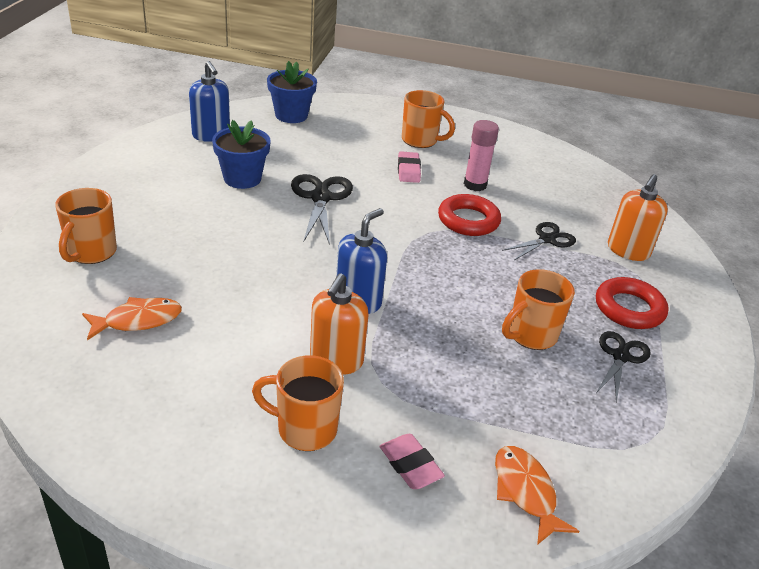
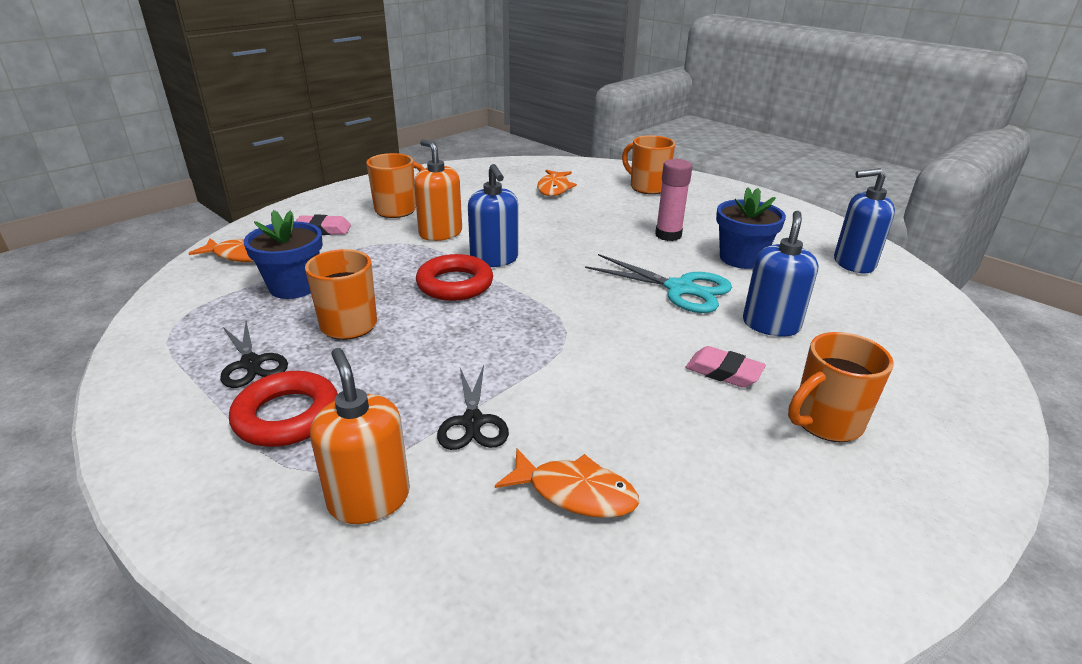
camera: 125 degrees right, 5 degrees down
blue flower pot [267,61,317,123] -> blue flower pot moved to [244,210,323,299]
black scissors [291,174,353,245] -> turquoise scissors [585,254,732,313]
red ring [438,194,501,236] -> red ring moved to [416,254,493,301]
pink glue stick [464,120,499,191] -> pink glue stick moved to [655,159,692,241]
none -> orange fish [495,448,639,518]
none -> blue soap dispenser [743,211,818,337]

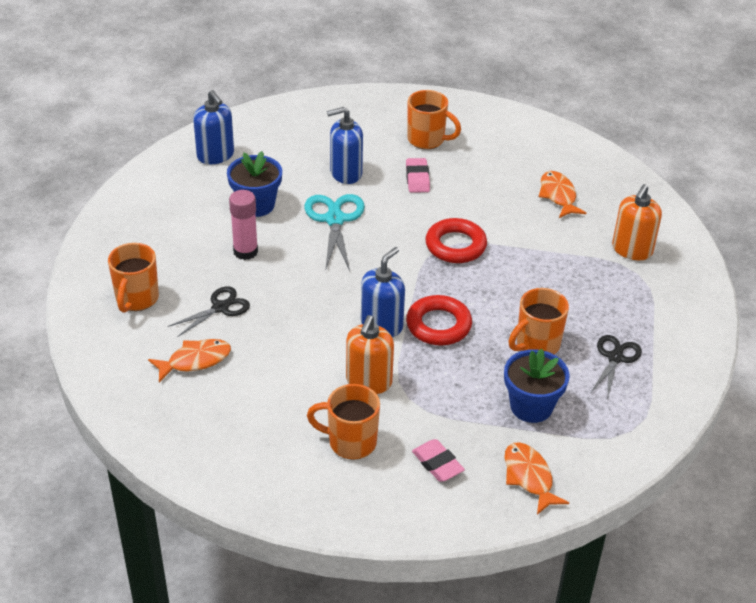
camera: 125 degrees left, 10 degrees up
red ring [229,371,338,447] -> red ring moved to [425,218,487,263]
black scissors [437,365,509,450] -> black scissors moved to [168,286,250,337]

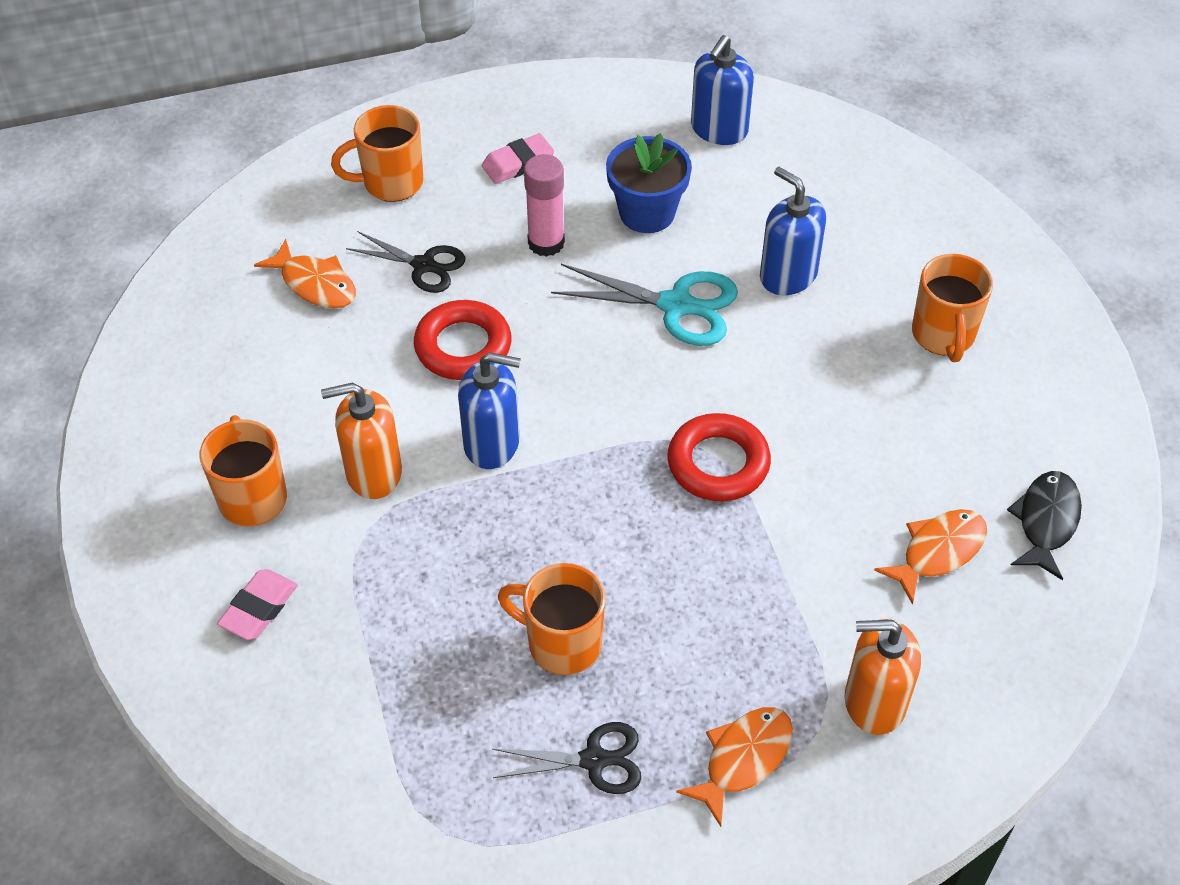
camera: 65 degrees right, 10 degrees up
turquoise scissors [304,194,365,271] -> turquoise scissors turned 45 degrees clockwise [551,264,738,346]
pink eraser [406,158,430,193] -> pink eraser moved to [482,133,554,184]
red ring [406,295,472,345] -> red ring moved to [414,300,511,380]
blue flower pot [504,349,570,423] -> none
orange fish [505,442,569,515] -> orange fish moved to [676,707,793,827]
none -> black fish [1007,471,1082,580]

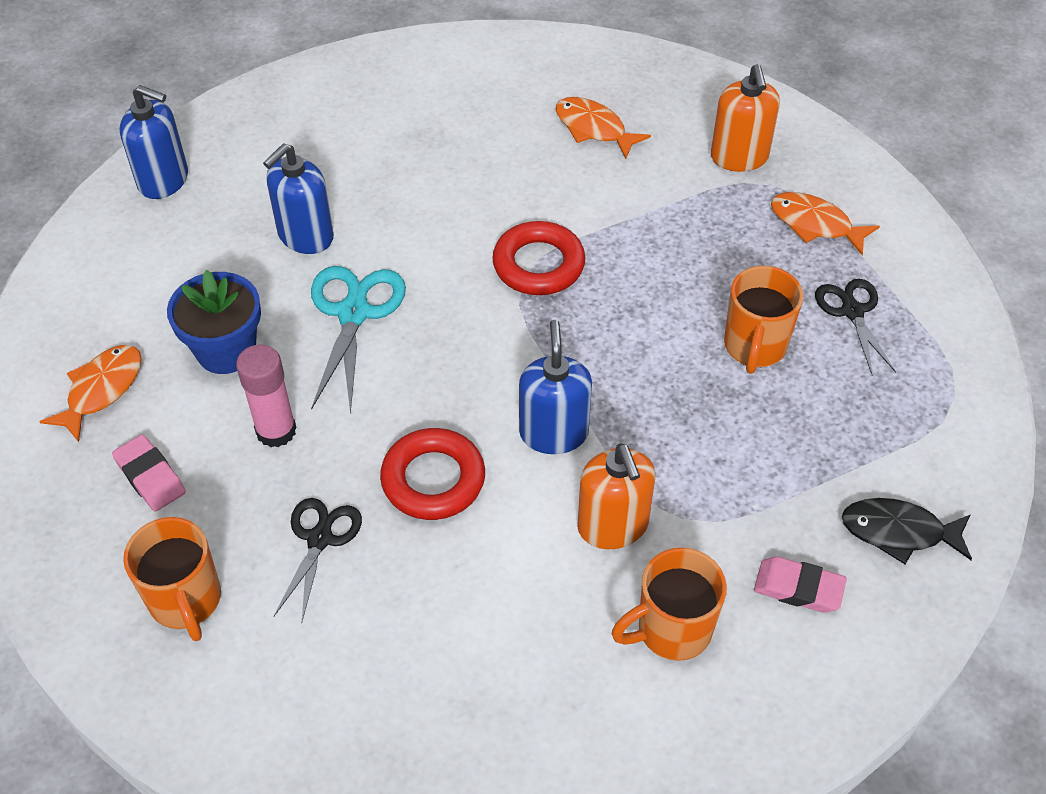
camera: 100 degrees left, 0 degrees up
orange fish [254,239,356,308] -> orange fish moved to [39,345,142,442]
blue soap dispenser [691,35,754,145] -> blue soap dispenser moved to [120,85,188,199]
orange mug [912,254,993,362] -> none
black fish [1007,471,1082,580] -> black fish moved to [842,498,972,564]

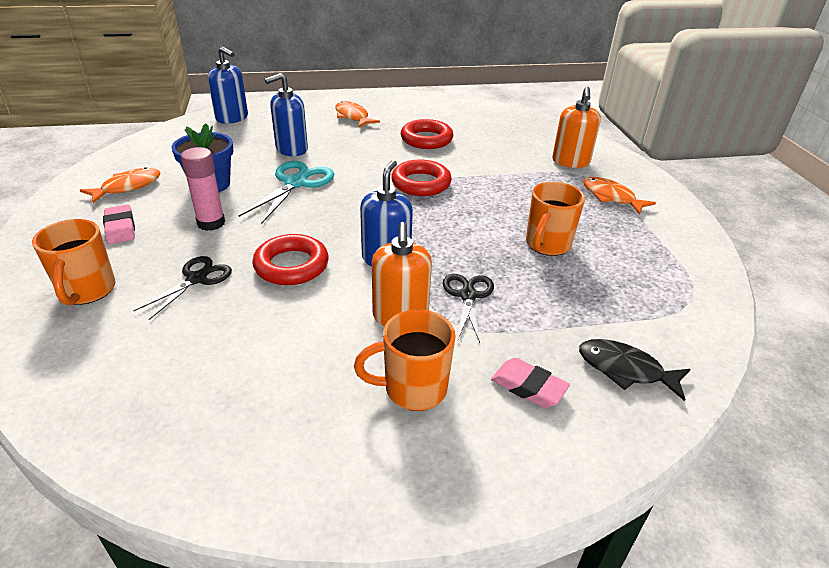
camera: 15 degrees right, 15 degrees down
orange fish [556,97,651,159] -> orange fish moved to [335,101,380,127]
black scissors [815,279,896,374] -> black scissors moved to [443,274,494,343]
none -> red ring [401,119,453,149]

